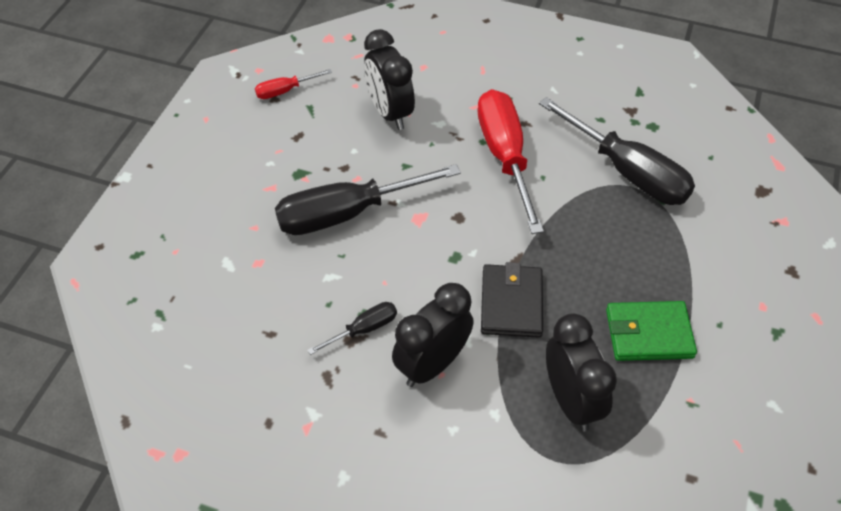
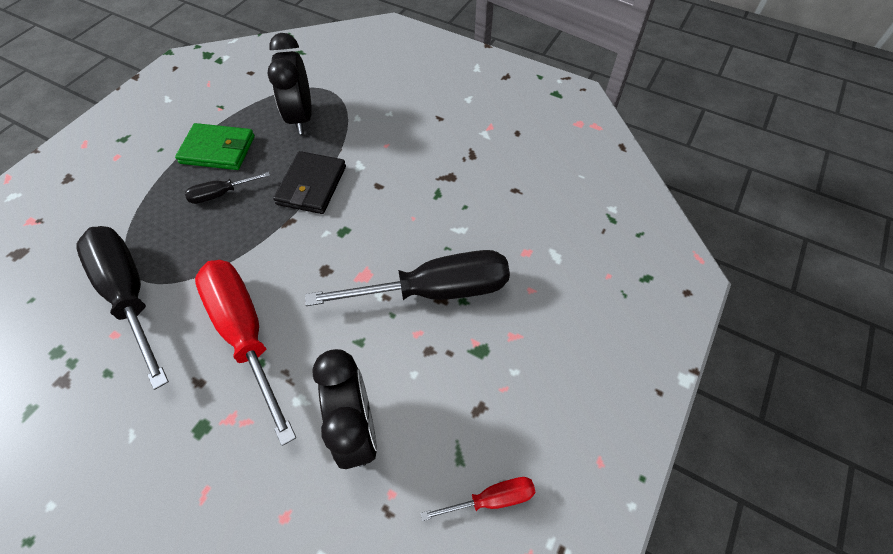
camera: 170 degrees left, 5 degrees up
black screwdriver [307,302,397,355] -> black screwdriver moved to [185,172,270,204]
black clock [392,283,474,387] -> none
red screwdriver [478,89,544,234] -> red screwdriver turned 150 degrees clockwise [195,260,296,446]

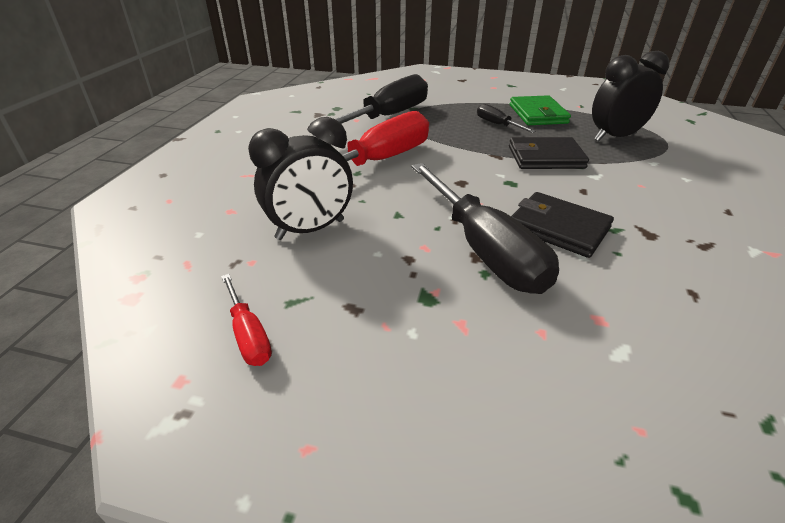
camera: 75 degrees right, 20 degrees down
none -> black wallet [511,192,614,258]

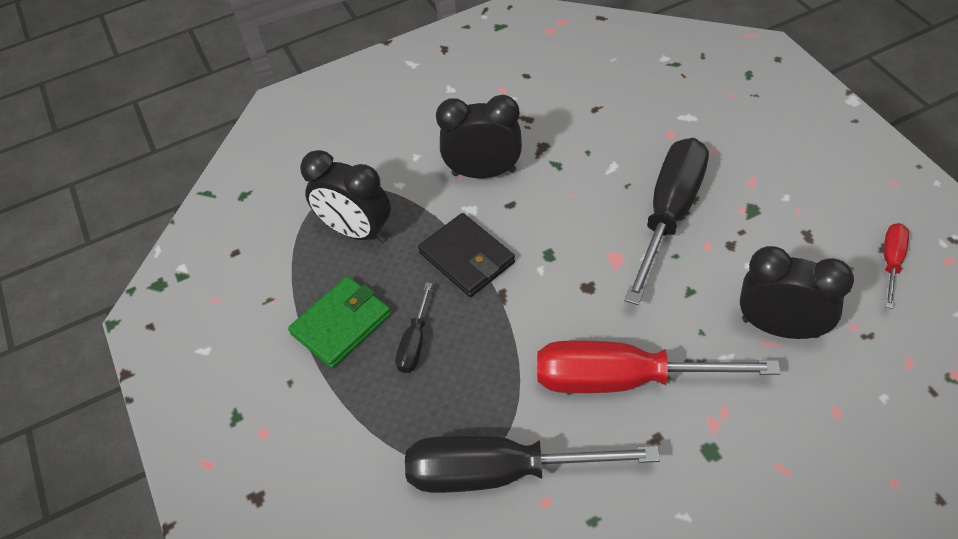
camera: 125 degrees left, 15 degrees up
black wallet [511,192,614,258] -> none
none -> black clock [436,95,522,178]

